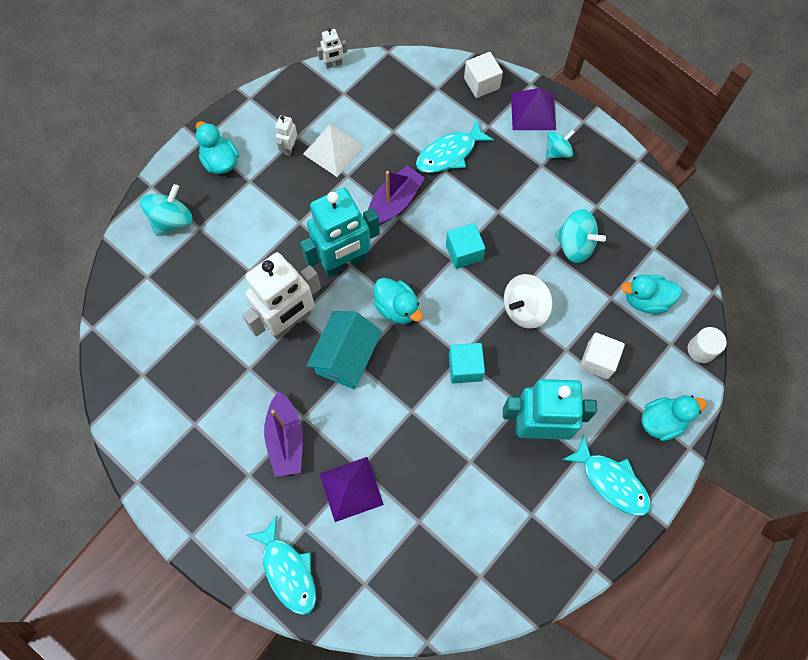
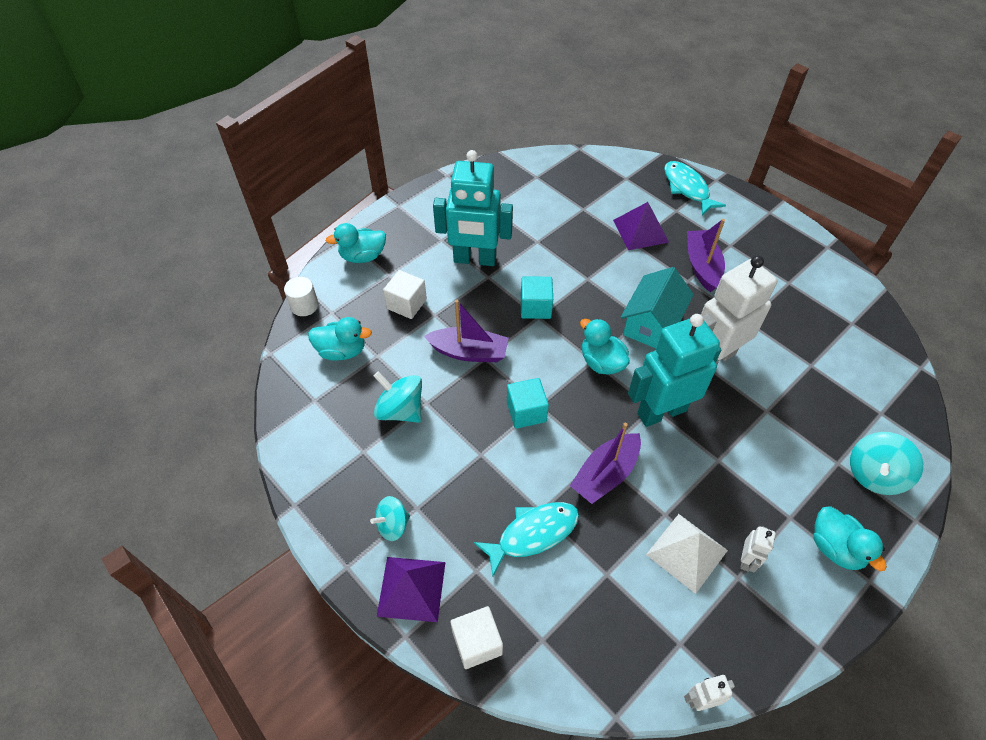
camera: 175 degrees left, 15 degrees down
white spinning top [504,274,552,329] -> purple boat [424,300,509,362]
turquoise fish [562,435,651,516] -> none

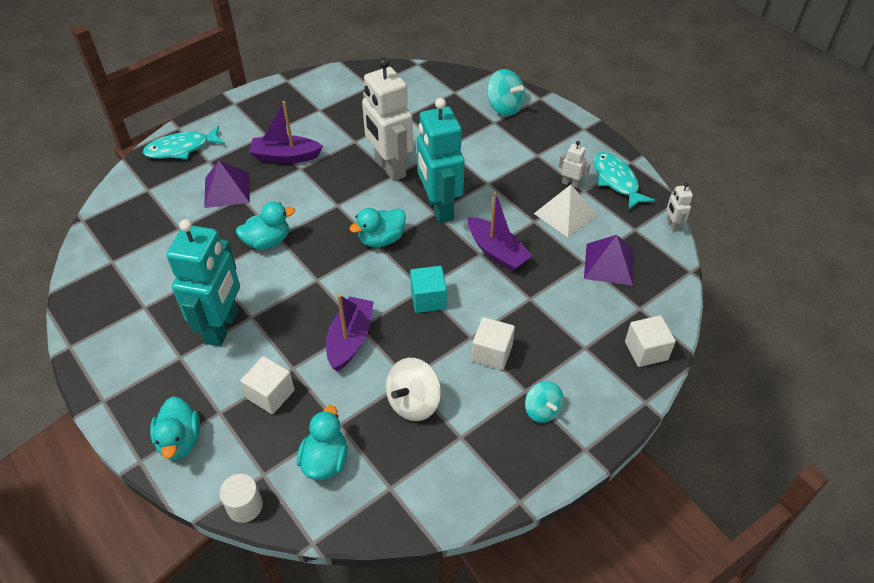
camera: 85 degrees left, 5 degrees down
turquoise spinning top [374,371,422,423] -> white spinning top [386,358,441,421]
purple pyramid [377,557,446,622] -> purple pyramid moved to [584,235,634,285]
turquoise fish [474,502,579,576] -> turquoise fish moved to [593,152,655,210]
turquoise cube [521,276,553,319] -> none
turquoise house [621,267,694,348] -> none
turquoise duck [813,507,887,571] -> turquoise duck moved to [236,202,295,249]
none -> white cube [472,317,515,370]

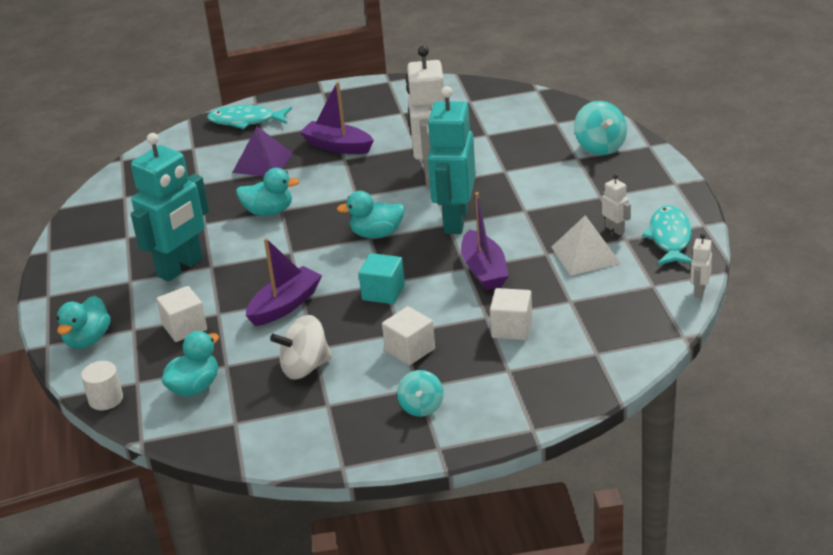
camera: 30 degrees right, 15 degrees down
purple pyramid [584,235,634,285] -> none
white cube [625,315,676,367] -> white cube moved to [490,288,532,340]

